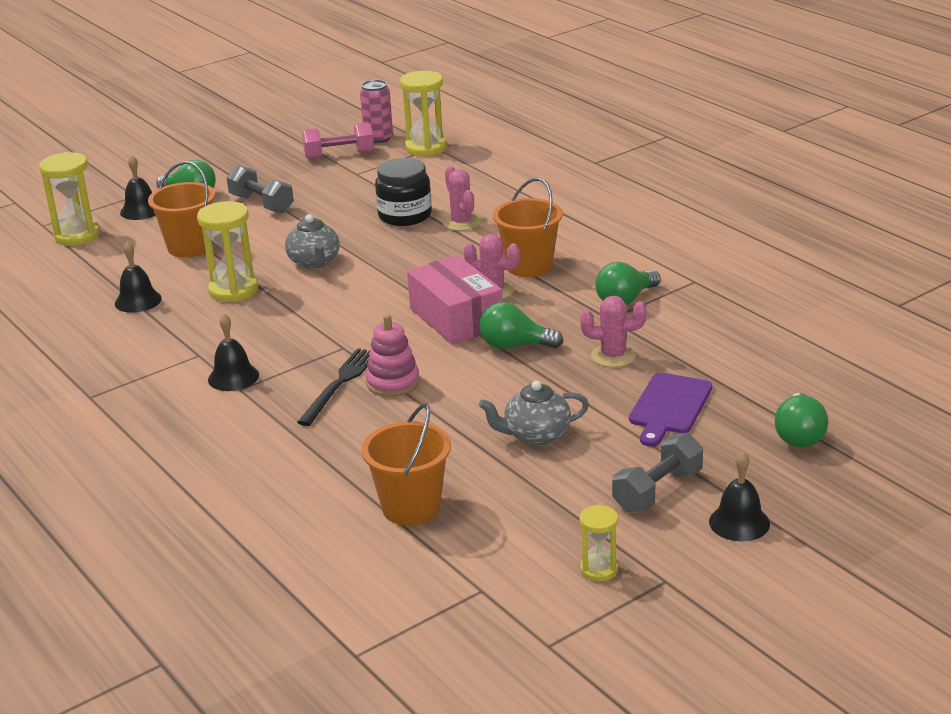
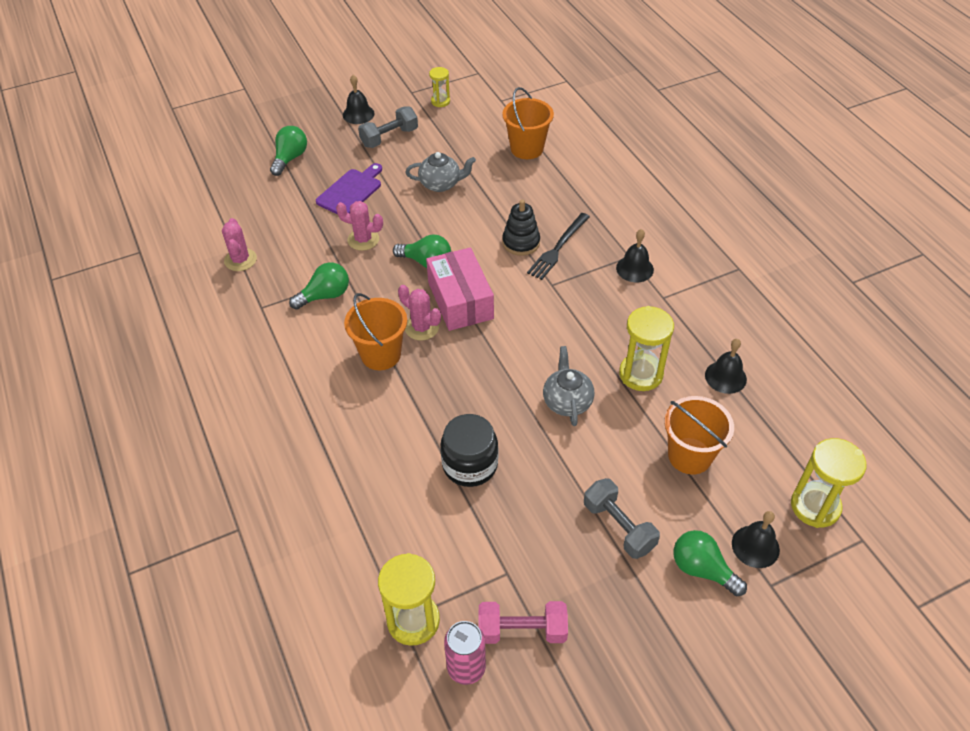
camera: 170 degrees left, 20 degrees up
pink stacking toy [366,314,420,397] -> black stacking toy [502,200,540,256]
pink cactus [443,166,481,231] -> pink cactus moved to [222,218,257,271]

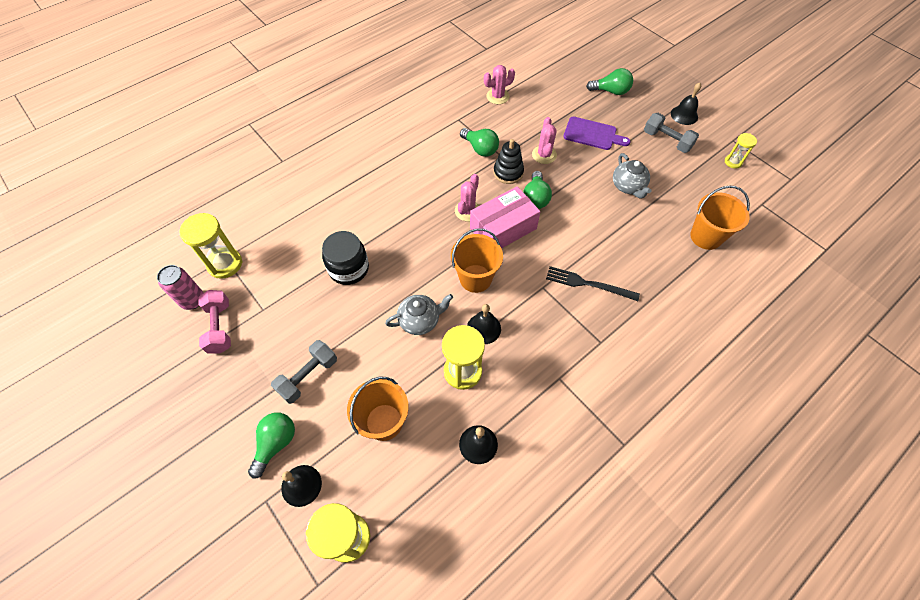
camera: 75 degrees right, 10 degrees up
orange bucket [344,293,407,370] -> orange bucket moved to [451,228,503,293]
black stacking toy [502,200,540,256] -> black stacking toy moved to [494,139,524,184]
black bell [616,229,654,282] -> black bell moved to [467,304,501,344]

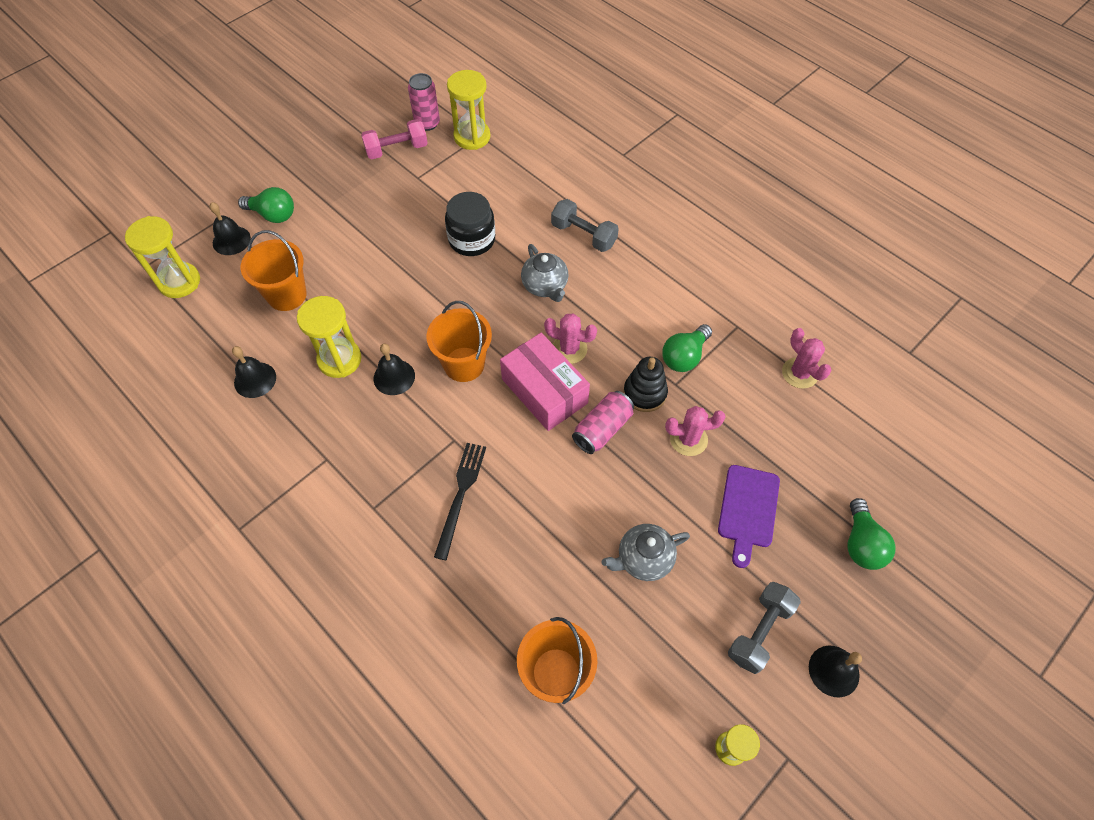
camera: 85 degrees right, 0 degrees up
grey dumbbell [271,340,337,404] -> grey dumbbell moved to [551,199,619,252]
grey teapot [385,294,453,335] -> grey teapot moved to [521,244,569,302]
green light bulb [523,171,552,209] -> pink can [572,391,634,454]

